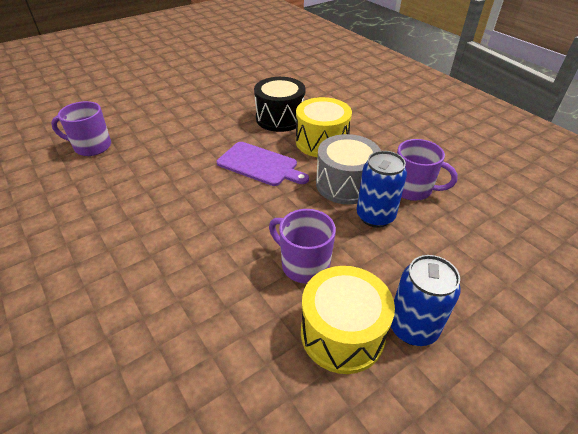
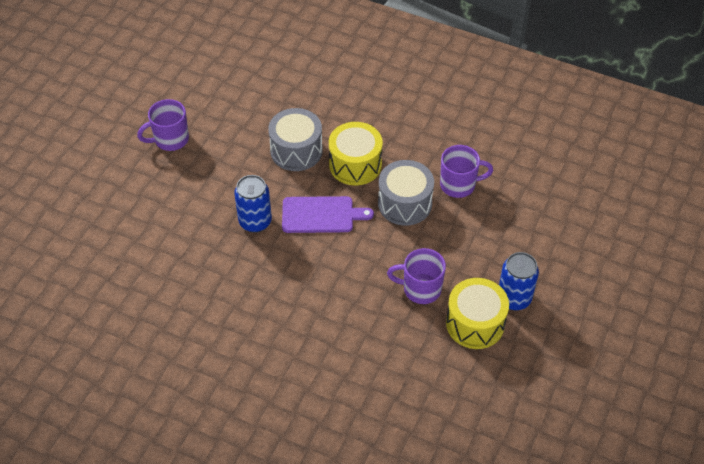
camera: 30 degrees left, 10 degrees up
purple mug [51,101,111,156] -> purple mug moved to [137,99,189,151]
black drum [254,77,306,132] -> grey drum [268,108,323,171]
blue can [357,151,407,228] -> blue can moved to [234,175,272,233]

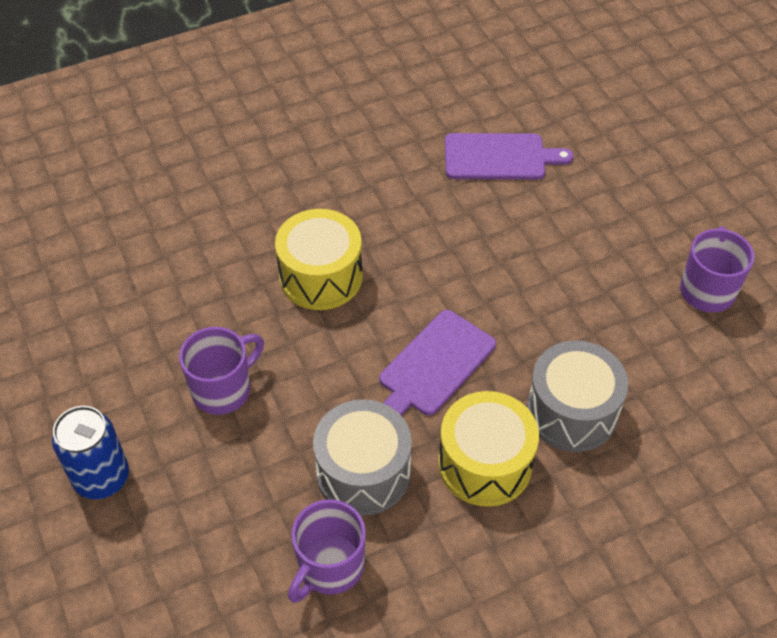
camera: 130 degrees right, 0 degrees up
blue can [234,175,272,233] -> none
yellow drum [446,278,509,349] -> yellow drum moved to [275,209,363,310]
none -> purple cutting board [445,133,574,180]

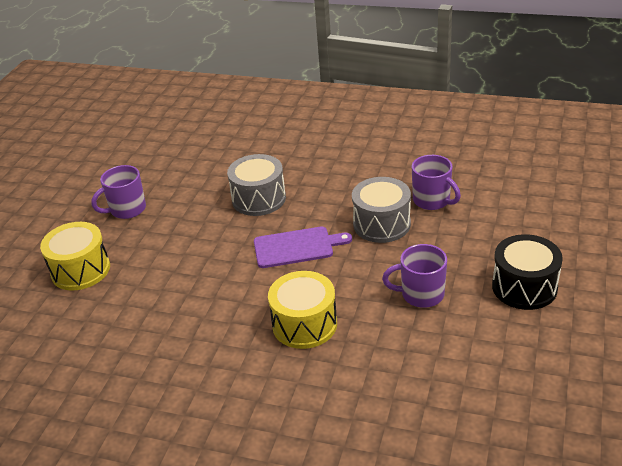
camera: 135 degrees left, 15 degrees down
blue can [52,406,129,499] -> black drum [492,234,563,310]
purple mug [288,499,366,603] -> purple mug turned 60 degrees clockwise [412,155,461,210]
yellow drum [439,391,539,507] -> yellow drum moved to [40,222,110,291]
purple cutting board [445,133,574,180] -> none

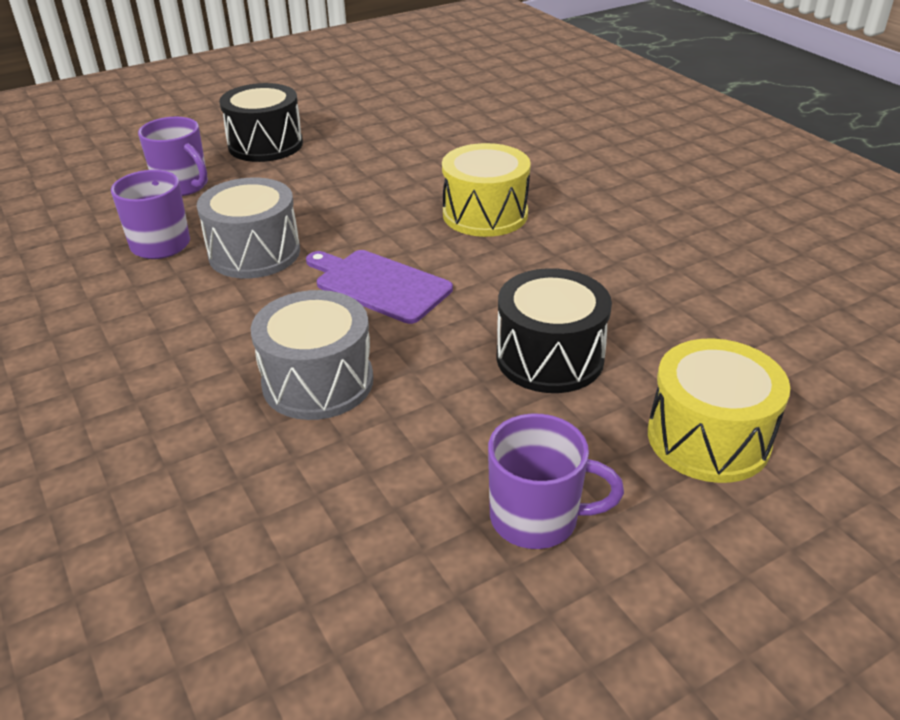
camera: 140 degrees left, 0 degrees up
purple mug [382,244,447,308] -> purple mug moved to [138,117,208,196]
none -> black drum [497,268,612,393]

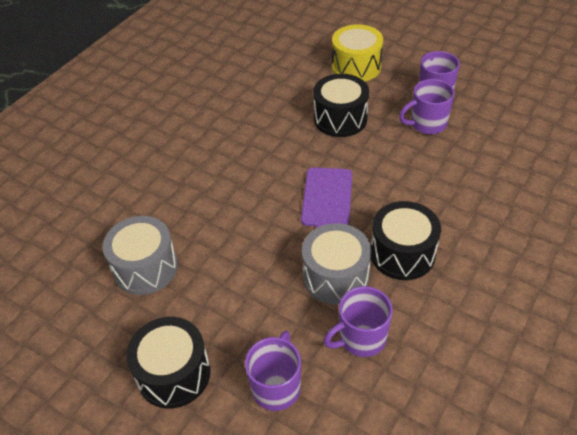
camera: 115 degrees left, 10 degrees up
grey drum [251,290,373,420] -> grey drum moved to [102,216,178,295]
yellow drum [442,143,531,237] -> none
none -> black drum [371,201,441,280]
none -> purple mug [399,79,455,134]

